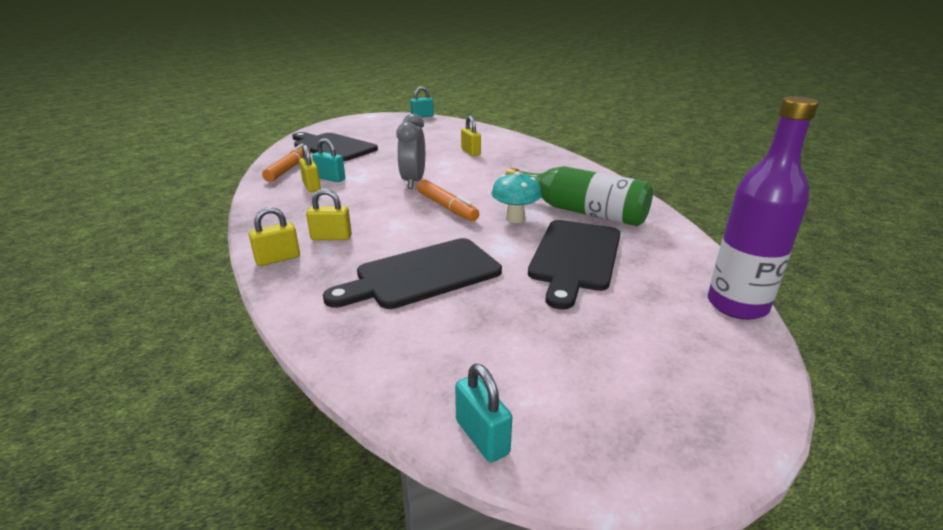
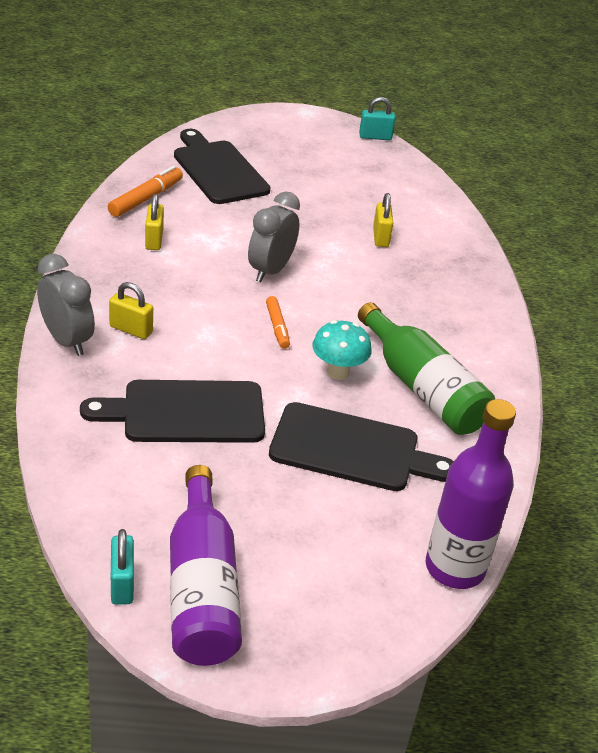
camera: 20 degrees right, 10 degrees up
yellow padlock [249,207,300,266] -> grey clock [37,254,95,356]
turquoise padlock [312,138,345,182] -> none
orange marker [417,179,479,221] -> orange marker [266,296,290,349], size x0.66
black cutting board [528,220,621,310] -> black cutting board turned 120 degrees counterclockwise [269,402,454,491]
none -> purple bottle [170,465,242,666]

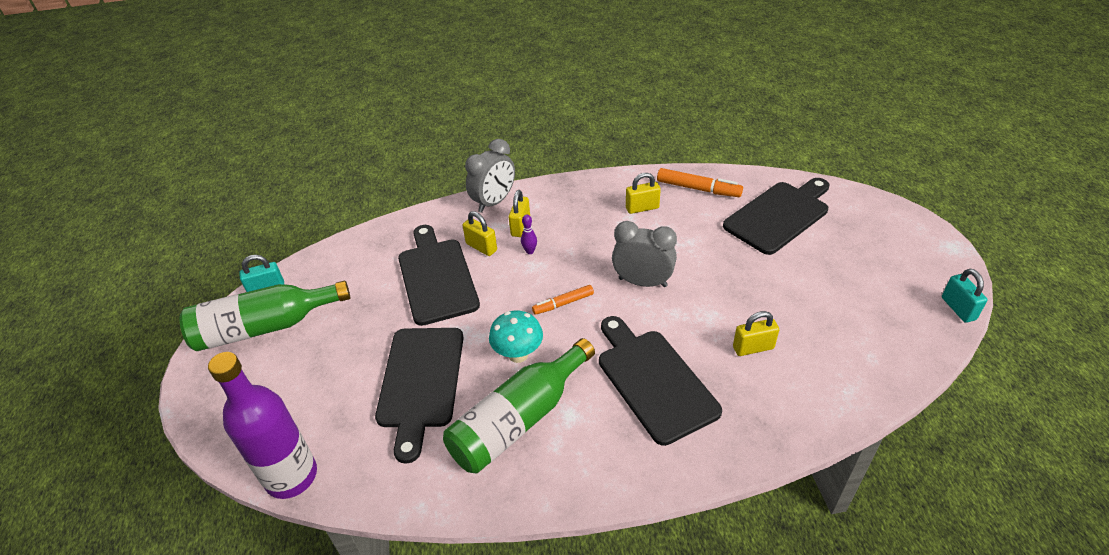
camera: 85 degrees right, 5 degrees up
purple bottle [170,465,242,666] -> green bottle [179,281,350,351]
none -> yellow padlock [463,211,497,256]
none -> purple bowling pin [521,214,537,254]
none -> black cutting board [599,316,722,446]

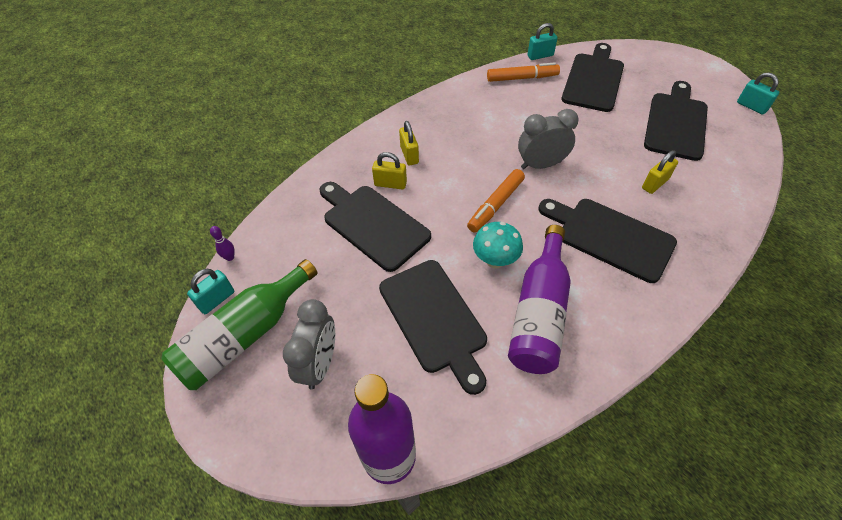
camera: 30 degrees left, 10 degrees up
green bottle [443,338,595,473] -> purple bottle [508,225,571,374]
grey clock [465,139,515,213] -> grey clock moved to [283,299,335,389]
purple bowling pin [521,214,537,254] -> purple bowling pin moved to [210,226,235,261]
orange marker [532,285,594,315] -> orange marker [467,169,525,232], size x1.53
yellow padlock [626,173,661,214] -> none
none -> turquoise padlock [527,23,558,60]
none -> black cutting board [644,81,708,161]

